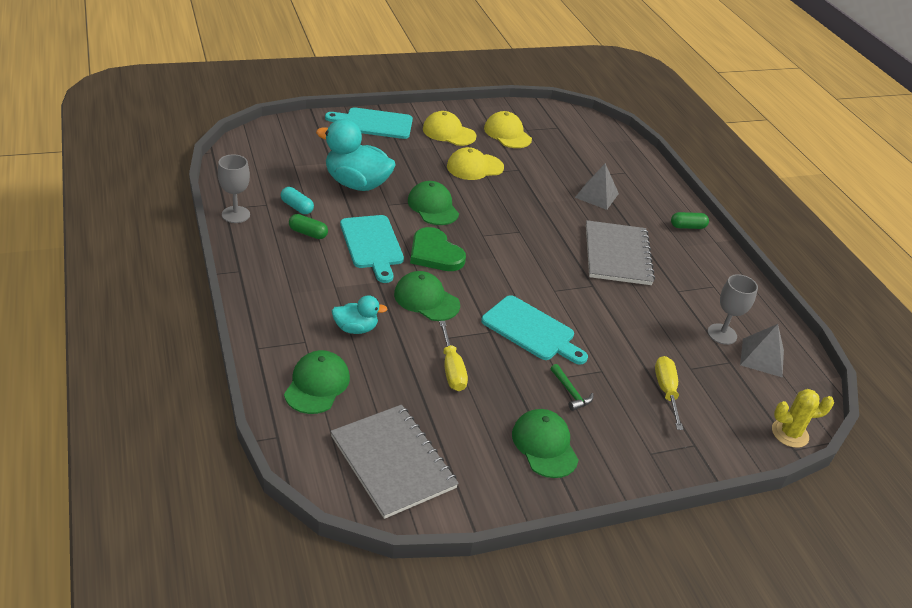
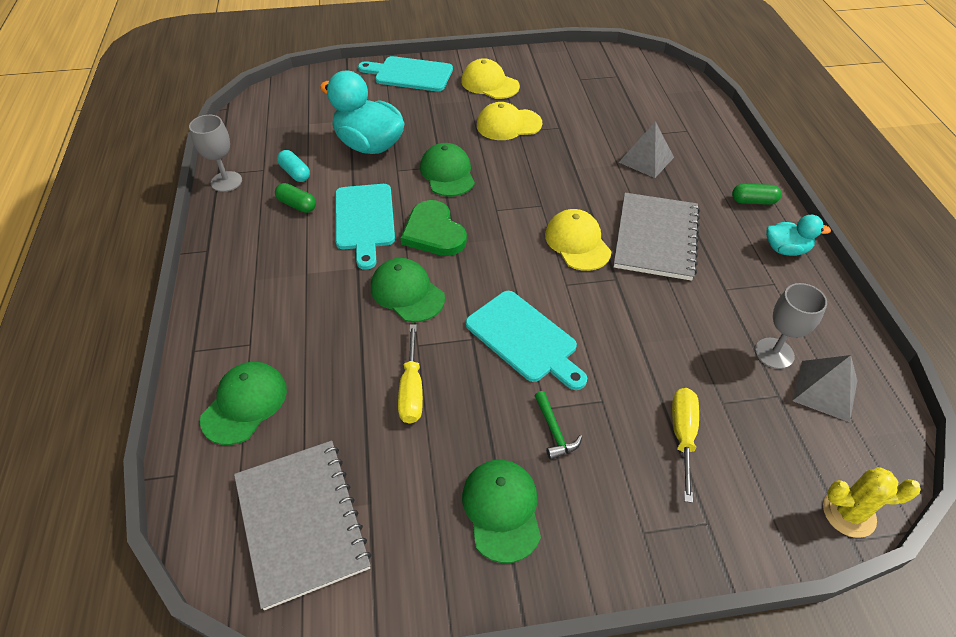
camera: 15 degrees right, 10 degrees up
turquoise duck [332,295,387,334] -> turquoise duck moved to [766,215,831,256]
yellow cap [484,111,532,148] -> yellow cap moved to [545,209,612,271]

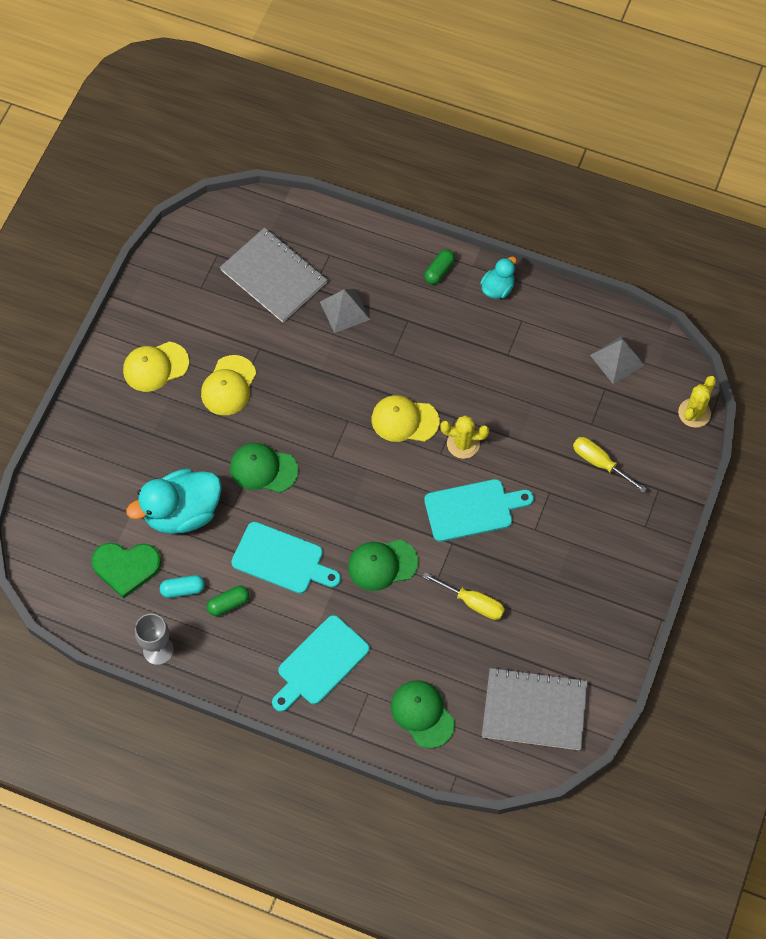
camera: 60 degrees left, 15 degrees up
turquoise cutting board [358,56,453,92] -> turquoise cutting board moved to [272,615,370,712]
green heart [401,200,467,256] -> green heart moved to [91,543,161,599]
green cap [462,460,541,563] -> none
green hammer [534,391,582,460] -> none
grey notebook [614,193,700,281] -> grey notebook moved to [220,227,327,322]
grey goblet [755,283,827,369] -> none
none -> yellow cactus [441,415,489,459]

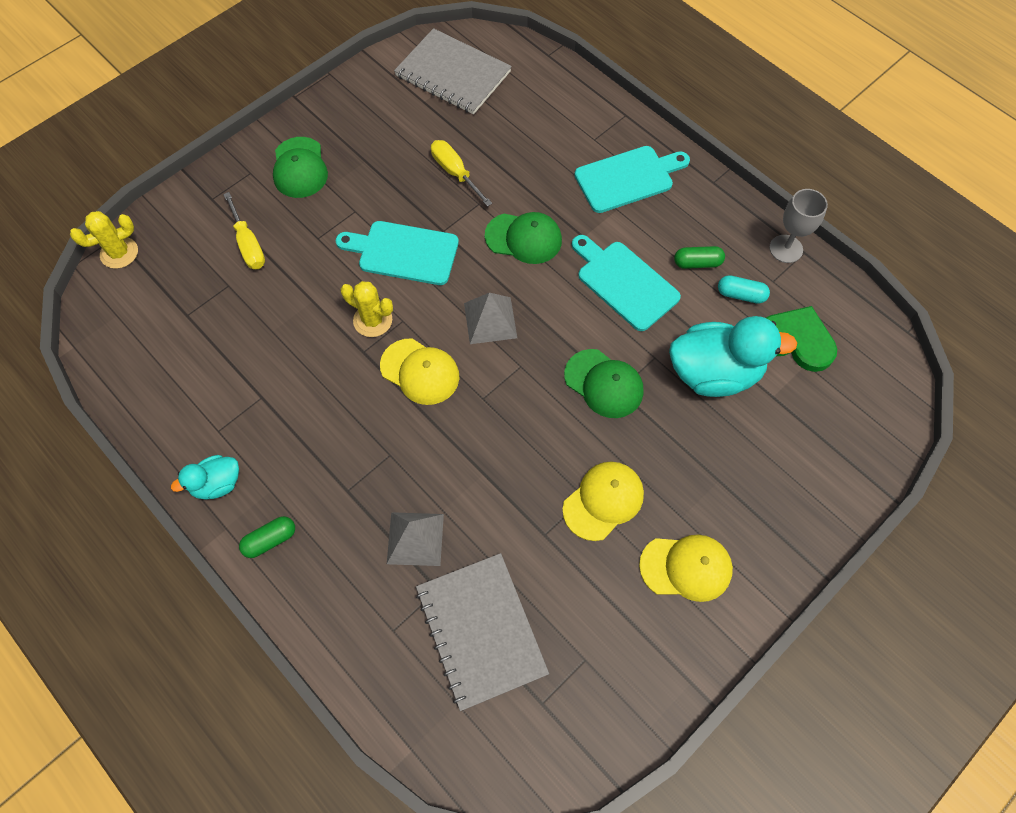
camera: 155 degrees left, 0 degrees up
green cap [391,680,455,749] -> green cap moved to [273,137,328,198]
grey pyramid [590,336,644,384] -> grey pyramid moved to [464,293,517,344]

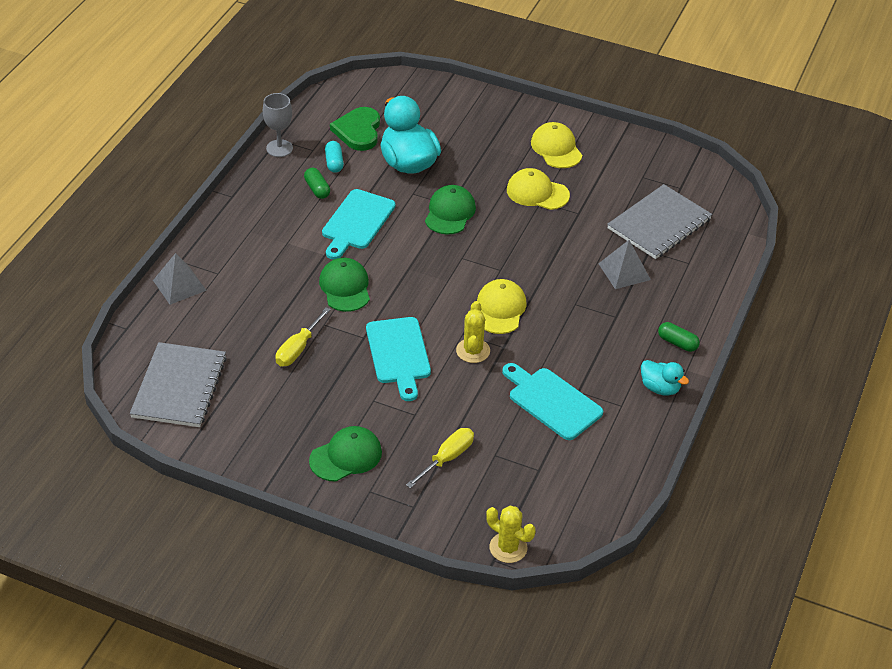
camera: 115 degrees left, 20 degrees down
grey pyramid [464,293,517,344] -> grey pyramid moved to [153,253,207,305]
turquoise cutting board [575,146,690,213] -> turquoise cutting board moved to [502,363,603,440]

